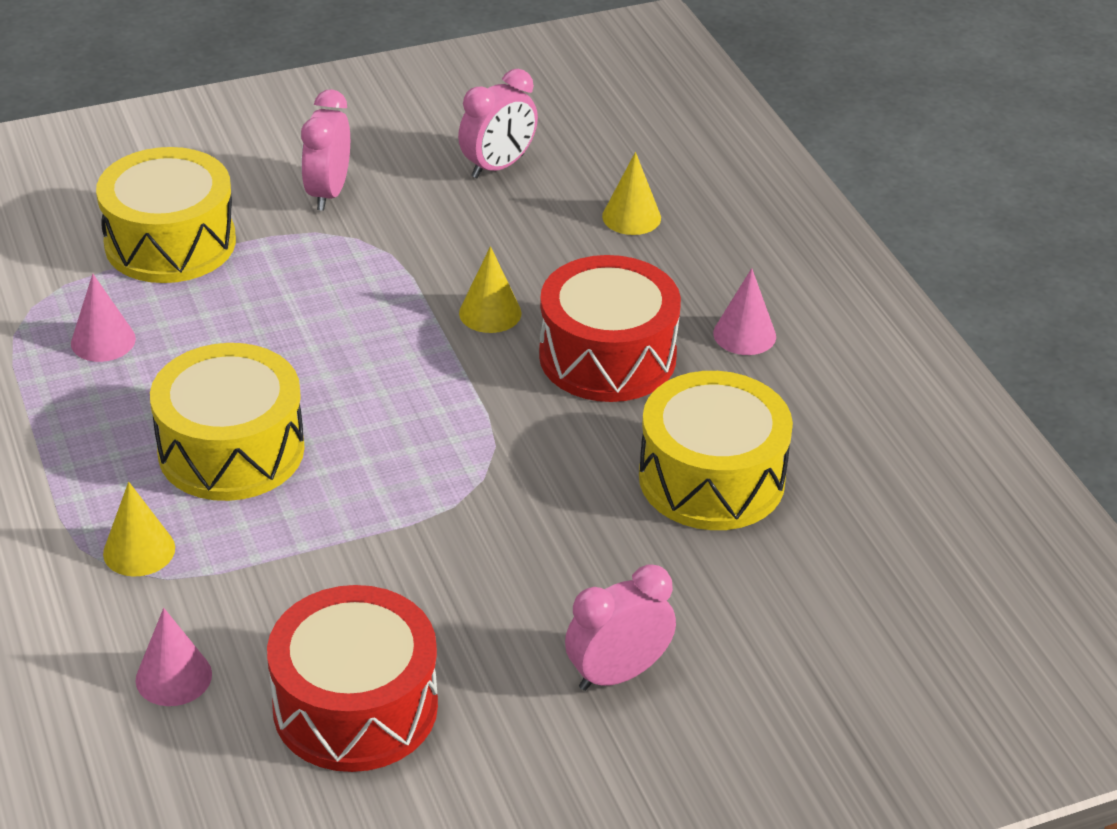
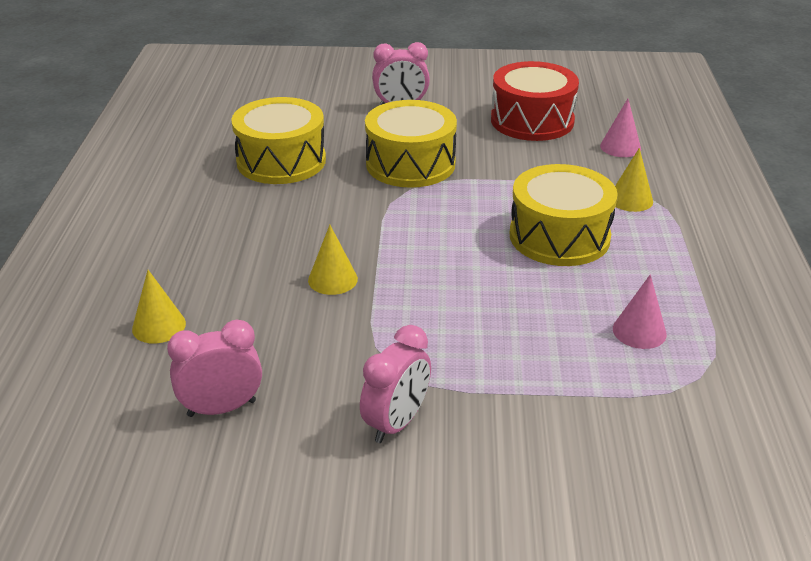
camera: 155 degrees left, 5 degrees down
yellow drum [96,147,236,283] -> yellow drum moved to [365,100,457,188]
red drum [539,255,681,402] -> none
pink cone [713,268,776,355] -> none

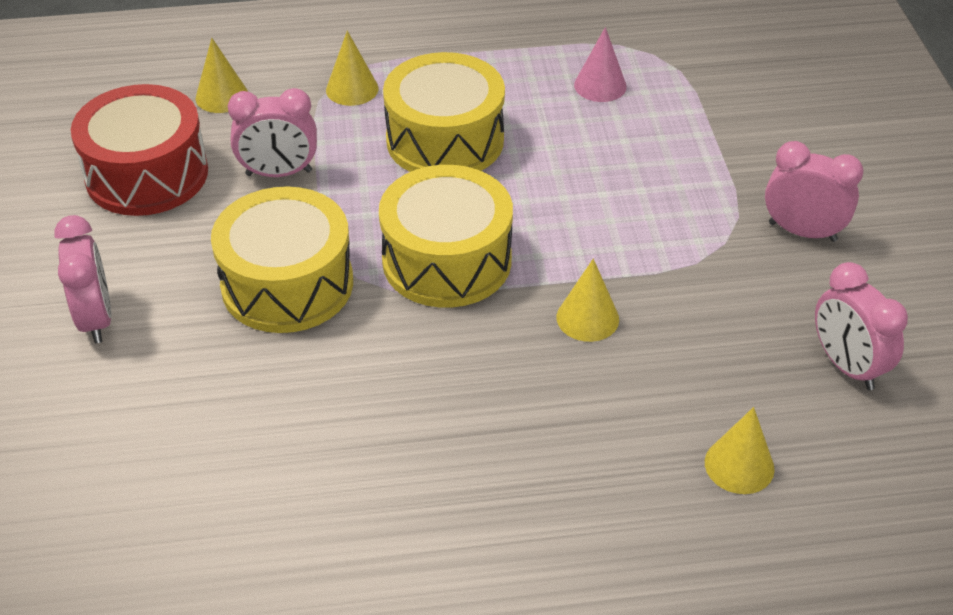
camera: 100 degrees left, 10 degrees up
yellow drum [231,97,326,184] -> yellow drum moved to [379,165,513,308]
pink cone [600,99,641,157] -> yellow cone [196,38,248,113]
none -> pink clock [228,88,317,177]

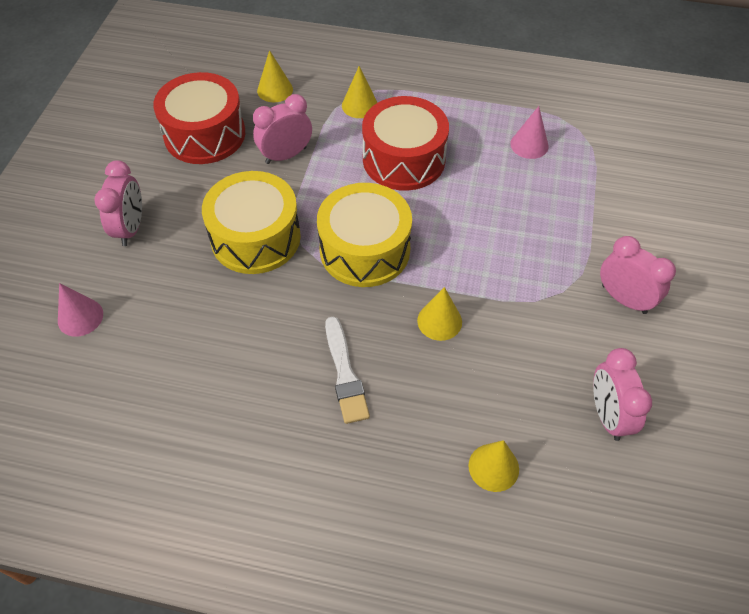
camera: 20 degrees right, 10 degrees up
pink clock [228,88,317,177] -> pink clock turned 135 degrees clockwise [253,94,312,164]
yellow drum [383,52,505,172] -> red drum [362,96,449,191]
none -> pink cone [58,283,103,337]
none -> white brush [325,316,370,424]

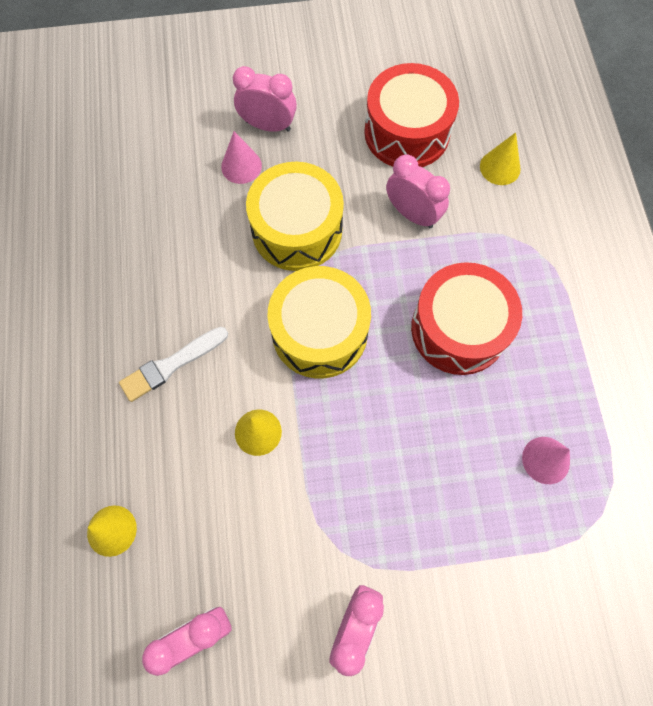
camera: 70 degrees right, 15 degrees up
pink cone [58,283,103,337] -> pink cone moved to [221,131,262,184]
pink clock [94,160,142,246] -> pink clock turned 150 degrees counterclockwise [233,66,297,132]
yellow cone [342,66,378,118] -> none

